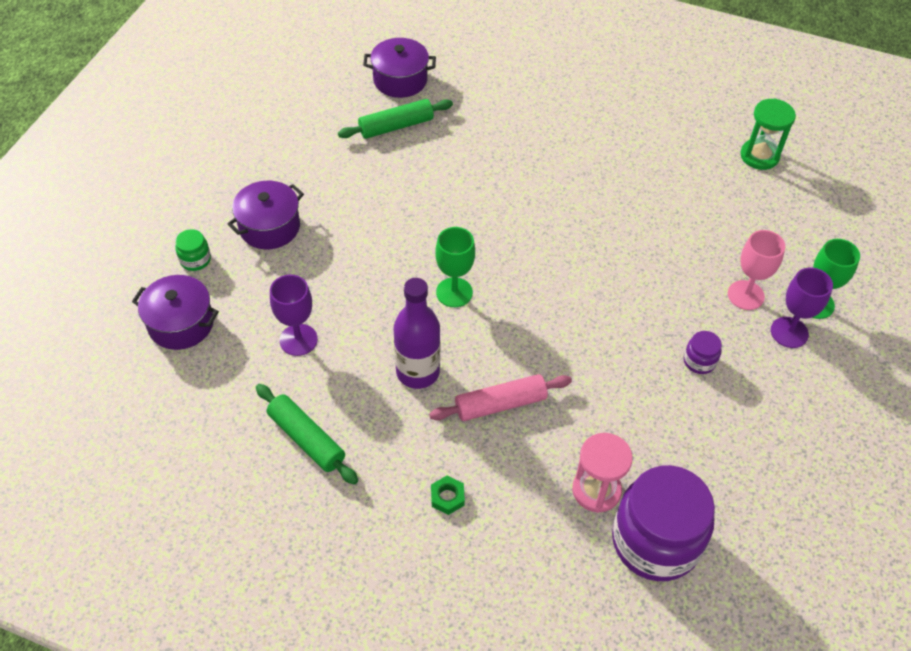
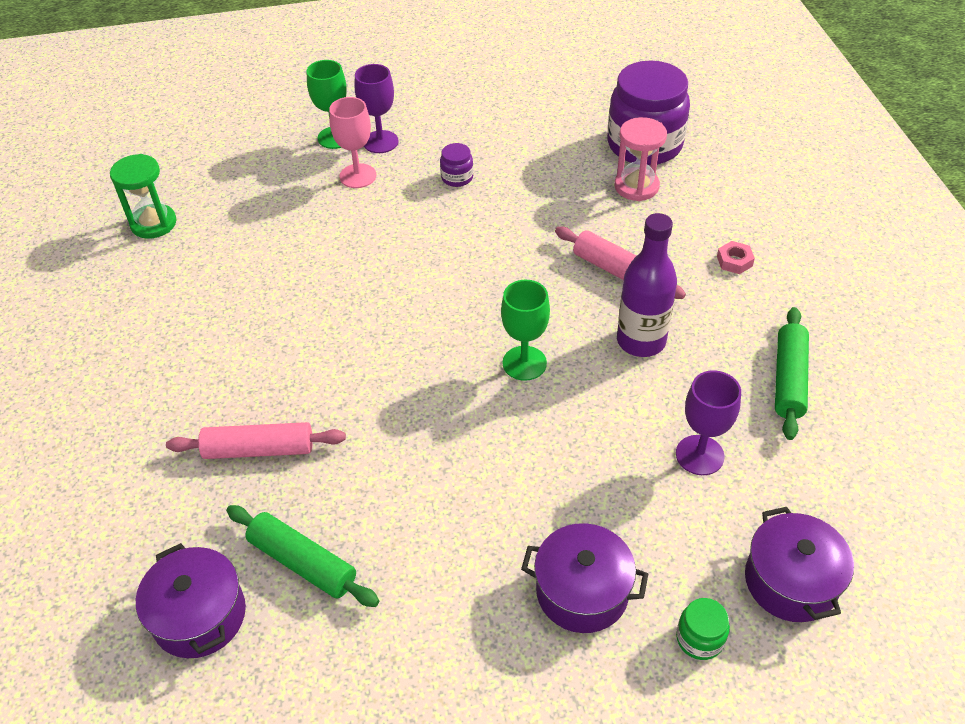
camera: 120 degrees left, 5 degrees down
green nut [431,476,465,515] -> pink nut [717,241,755,274]
none -> pink rolling pin [166,422,346,459]

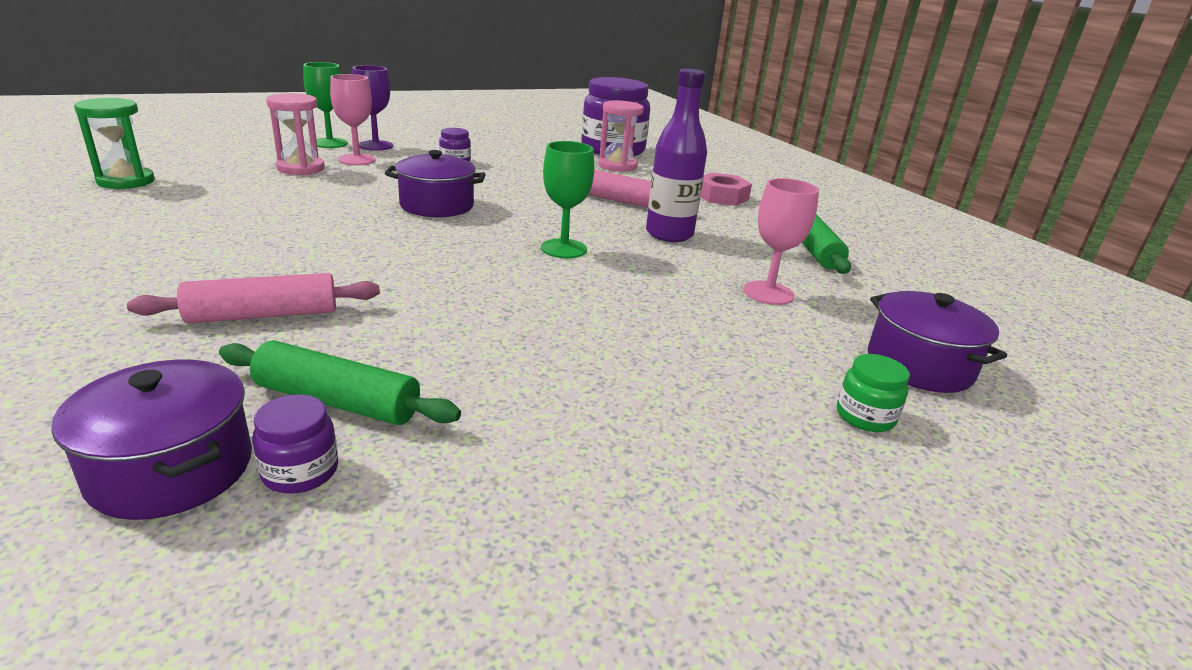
camera: 20 degrees left, 20 degrees down
purple pot [521,523,648,633] -> purple pot moved to [385,150,486,217]
purple goblet [676,370,741,475] -> pink goblet [744,178,819,305]
pink nut [717,241,755,274] -> pink nut [701,173,752,206], size x1.64
none -> purple jar [252,395,338,494]
none -> pink hourglass [266,93,325,175]

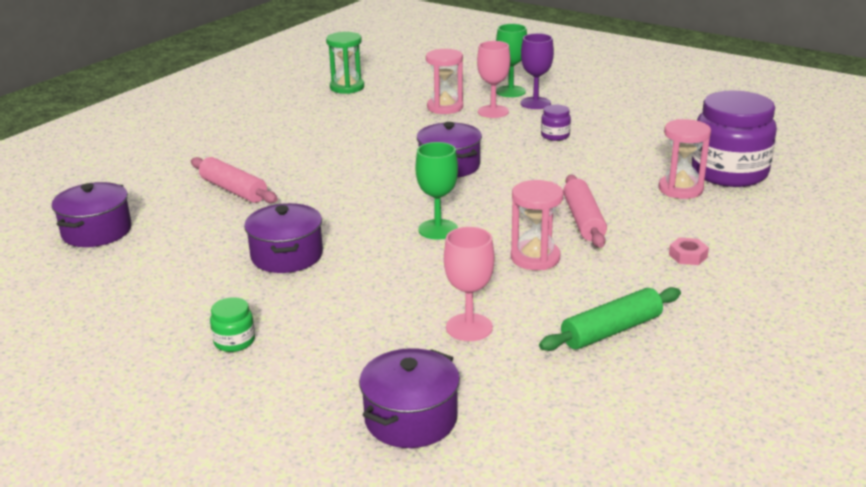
camera: 65 degrees right, 0 degrees up
green rolling pin [219,340,461,425] -> none
purple jar [252,395,338,494] -> none
purple bottle [646,69,707,242] -> pink hourglass [511,180,563,270]
pink nut [701,173,752,206] -> pink nut [669,237,709,265], size x0.61
green jar [837,354,910,432] -> green jar moved to [210,297,255,352]
none -> purple pot [244,203,323,273]

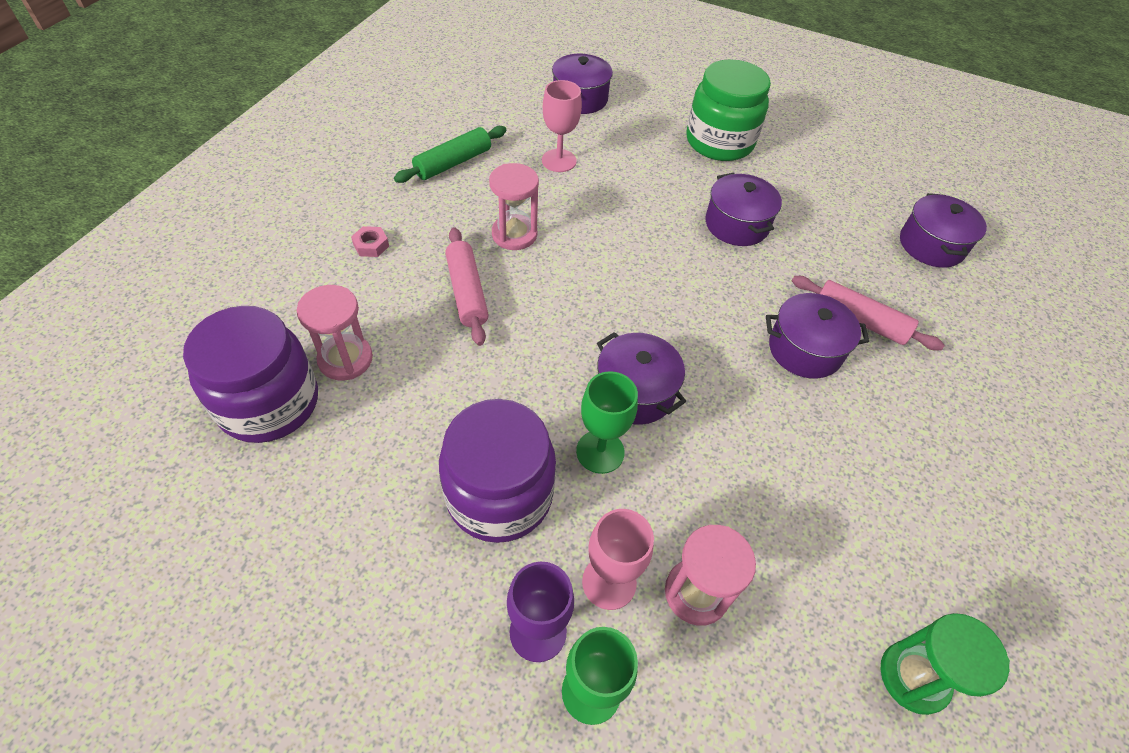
camera: 165 degrees right, 25 degrees up
green jar [210,297,255,352] -> green jar [686,59,771,161], size x2.40
green goblet [416,142,458,239] -> green goblet moved to [576,371,638,474]
purple jar [541,105,571,141] -> purple jar [439,399,556,543], size x2.40
none -> purple pot [766,293,869,379]

